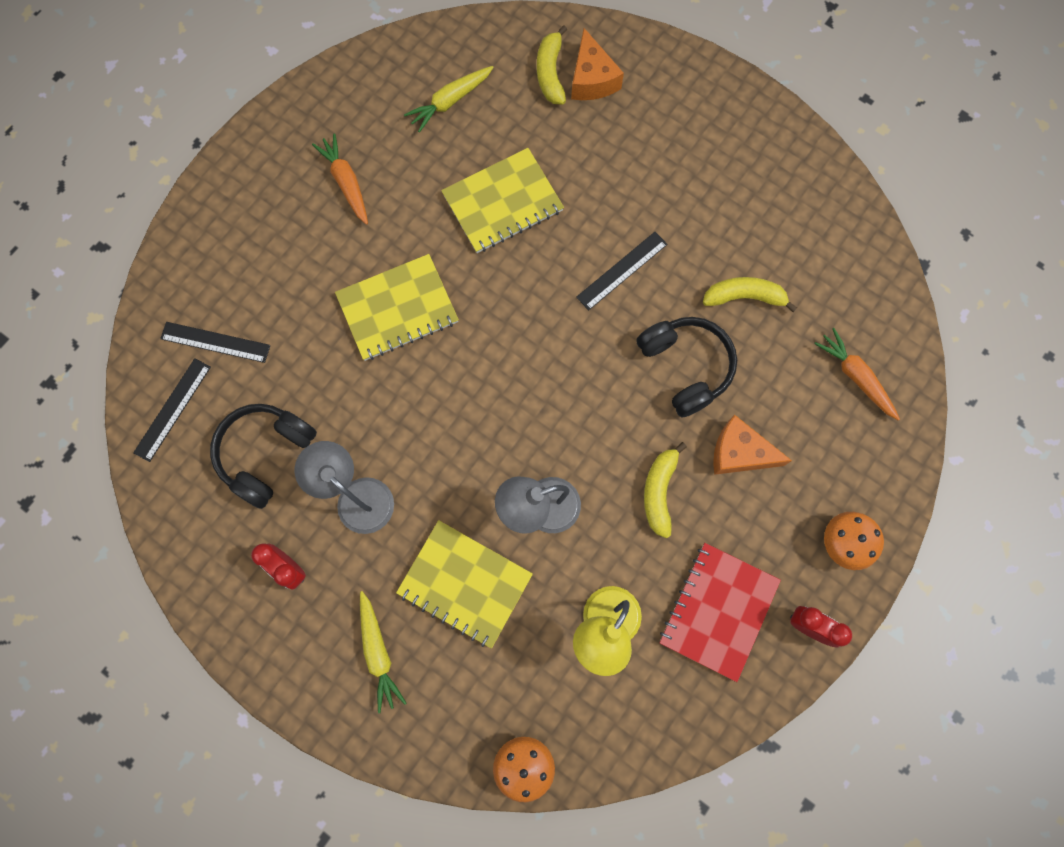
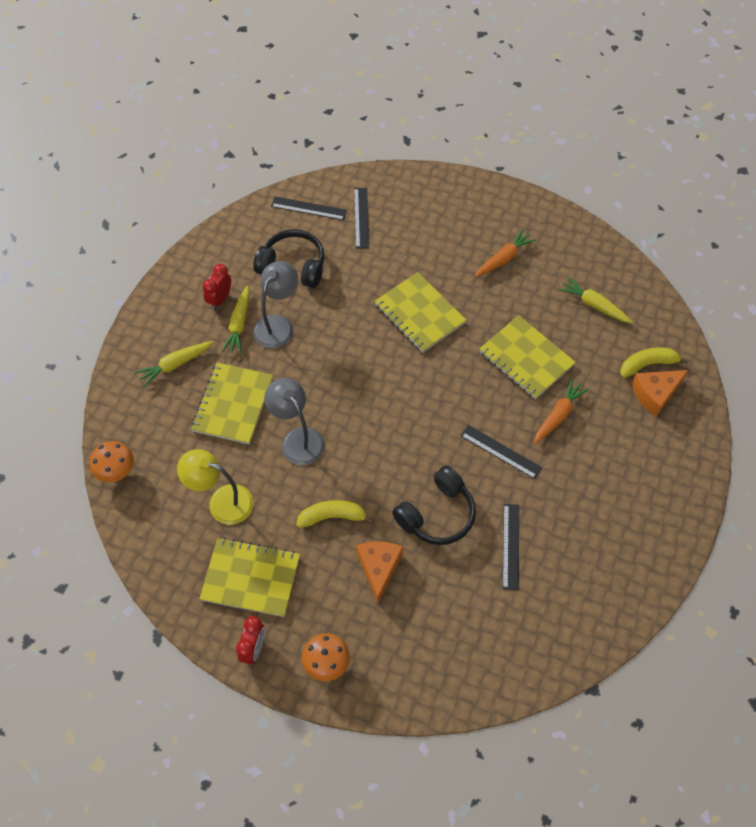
camera: 75 degrees right, 15 degrees down
red notebook [660,543,781,682] -> yellow notebook [200,538,300,617]
yellow banana [703,277,797,312] -> black ruler [503,504,519,590]
orange carrot [814,328,900,421] -> orange carrot moved to [534,379,589,444]
none -> yellow carrot [222,285,250,354]

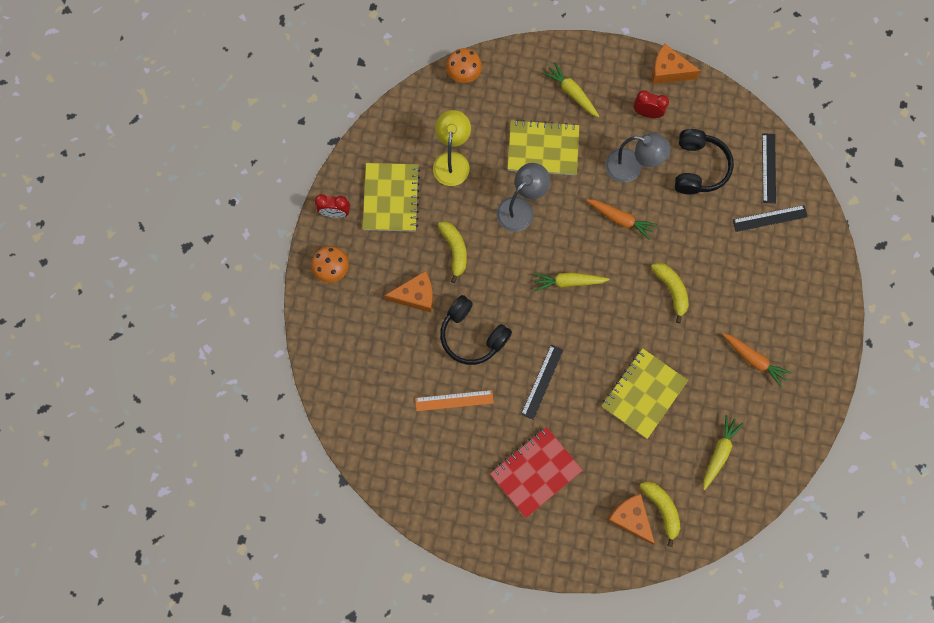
camera: 80 degrees right, 15 degrees up
yellow carrot [222,285,250,354] -> yellow carrot moved to [533,273,610,291]
yellow notebook [375,272,466,353] -> yellow banana [651,263,689,323]
black ruler [503,504,519,590] -> orange ruler [415,390,494,411]
orange carrot [534,379,589,444] -> orange carrot moved to [586,199,657,240]
none -> red notebook [490,427,583,518]
none -> orange cheese [652,44,700,84]

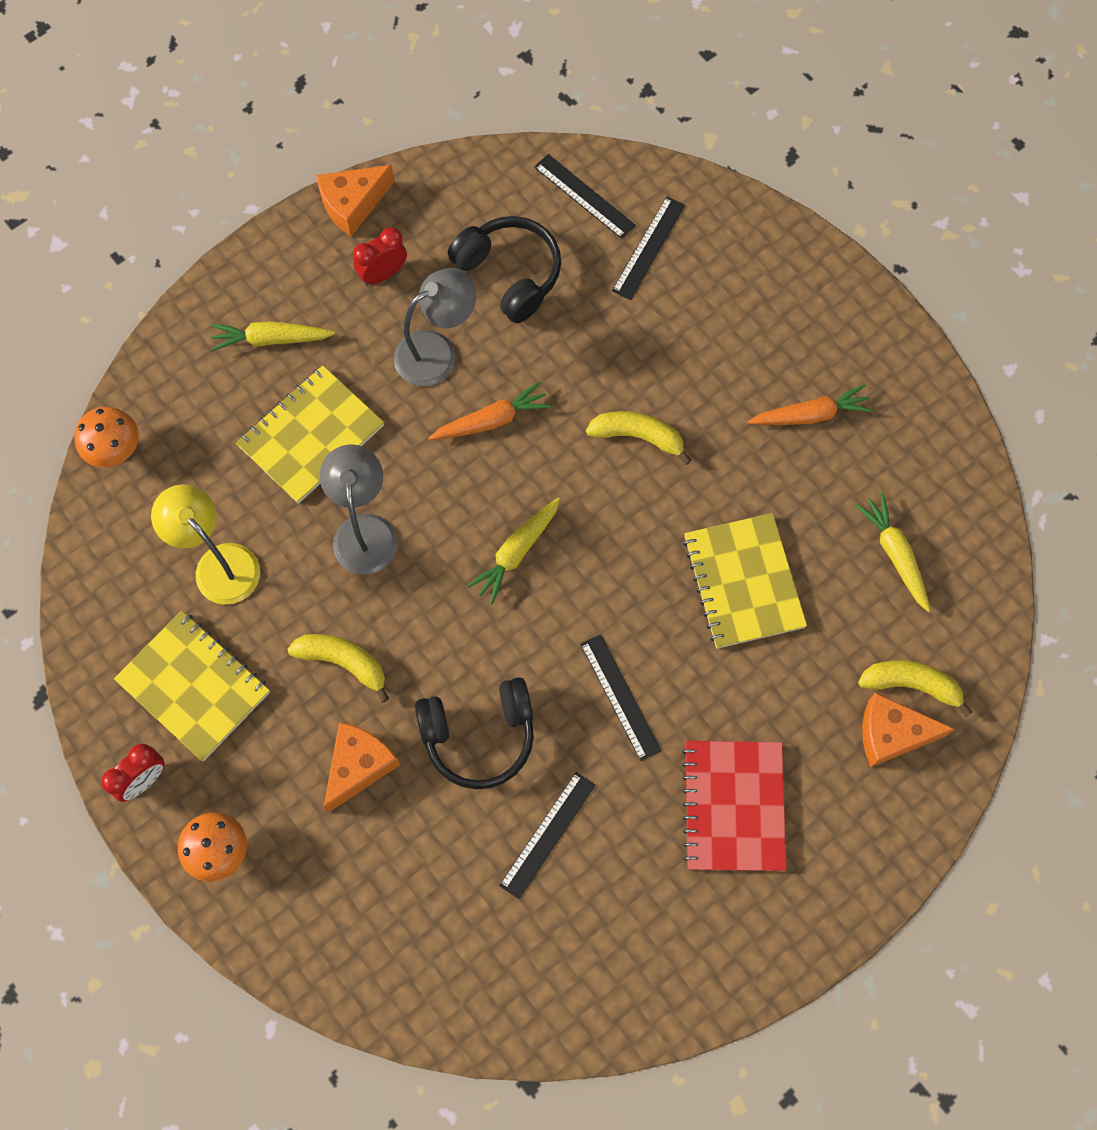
camera: 50 degrees left, 5 degrees down
orange ruler [415,390,494,411] -> black ruler [499,772,595,899]

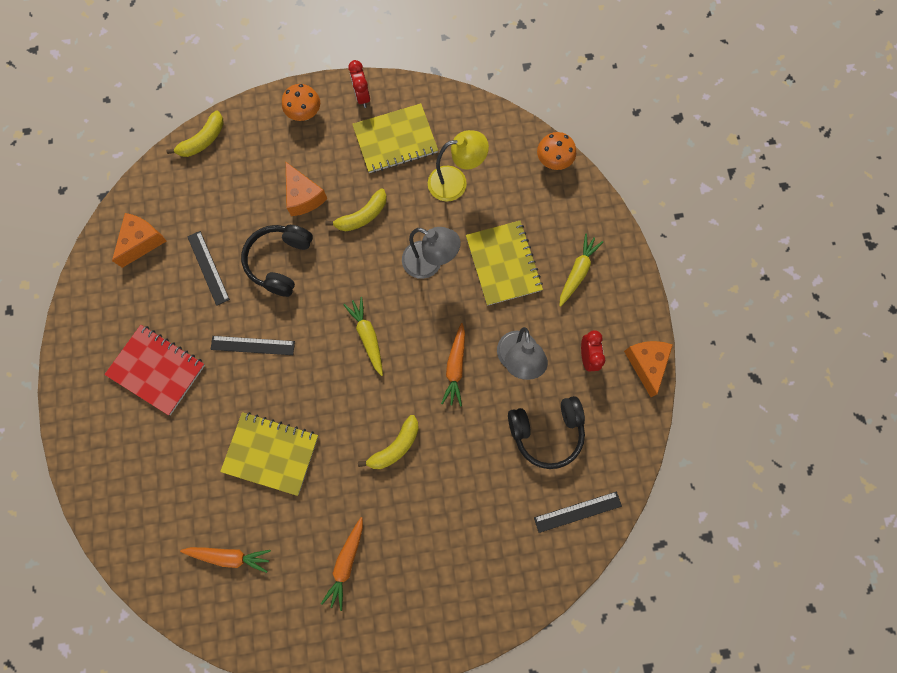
camera: 120 degrees right, 5 degrees up
black ruler [612,197,685,300] -> none
yellow carrot [855,493,930,612] -> orange carrot [180,547,271,573]
yellow banana [858,660,972,717] -> yellow banana moved to [166,110,224,157]
orange cheese [862,692,955,767] -> orange cheese moved to [112,213,166,268]

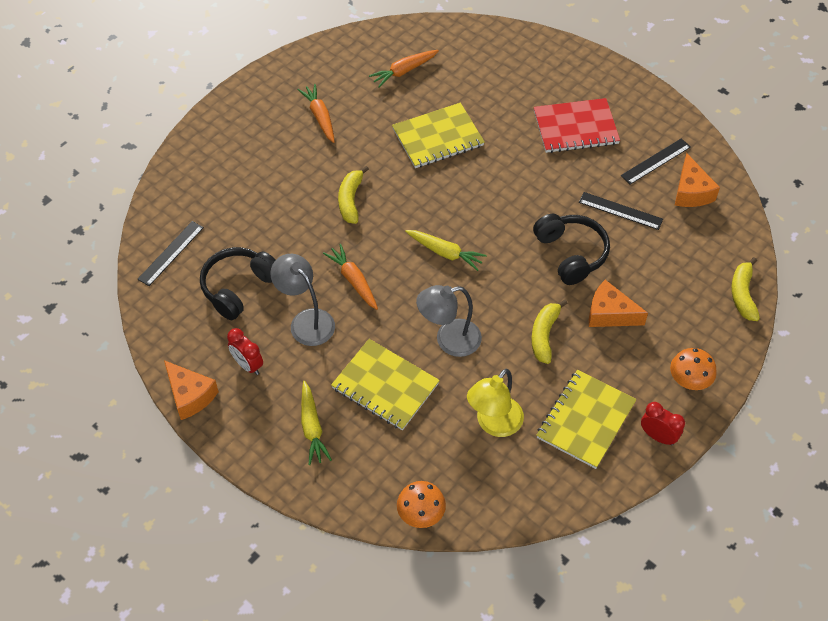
camera: 140 degrees right, 20 degrees down
black ruler [210,336,295,355] -> black ruler moved to [621,138,691,185]

